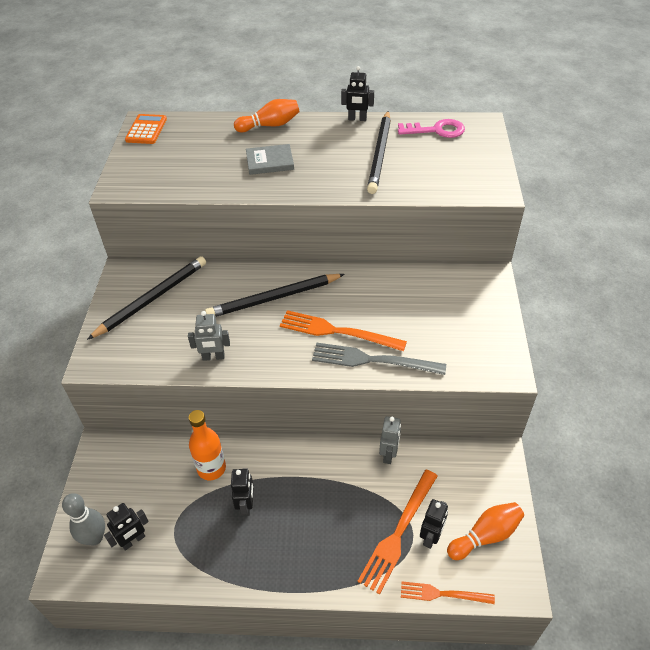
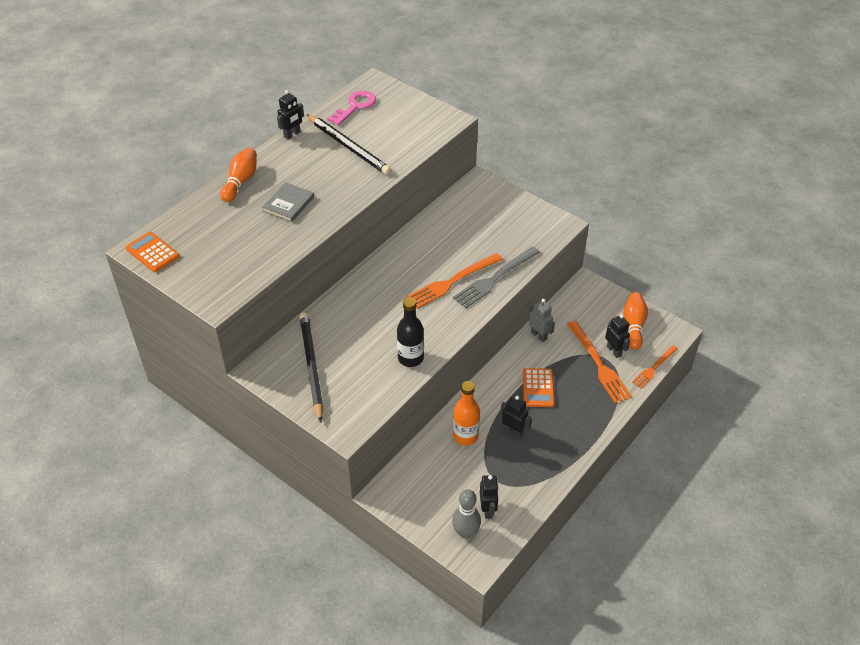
camera: 55 degrees left, 0 degrees up
grey robot [188,311,230,361] -> black bottle [397,297,424,367]
black pencil [205,274,345,317] -> none
none -> orange calculator [523,368,555,407]

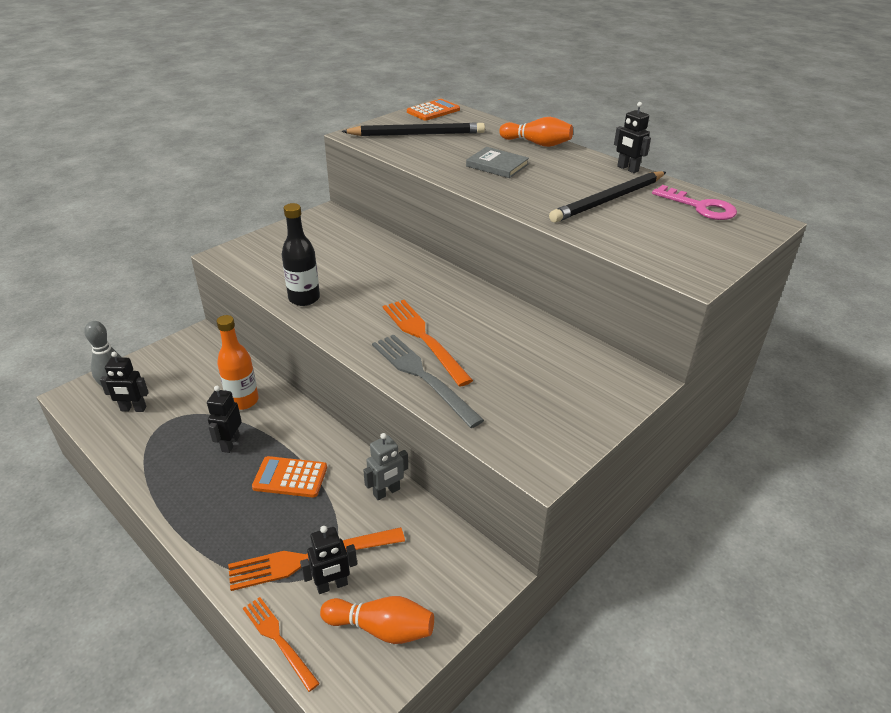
camera: 95 degrees right, 10 degrees down
black pencil [299,312,323,422] -> black pencil moved to [341,123,485,136]
black robot [500,396,532,438] -> black robot turned 150 degrees clockwise [207,386,242,453]

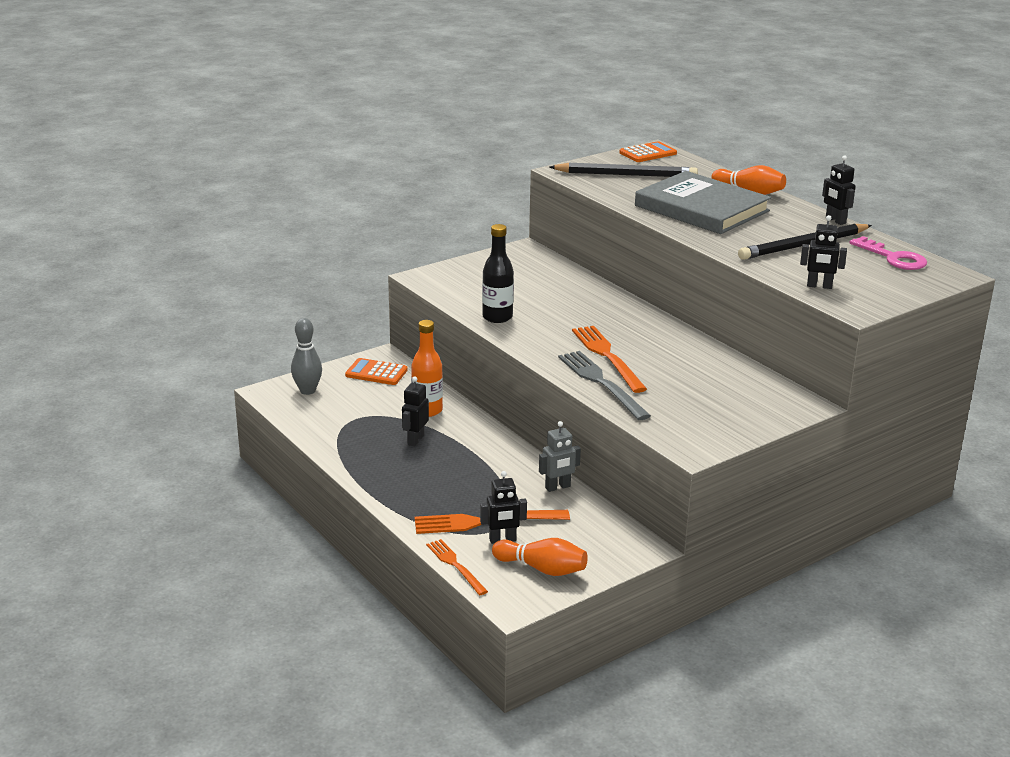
camera: 10 degrees right, 10 degrees down
black robot [100,352,149,412] -> black robot moved to [800,215,847,289]
orange calculator [252,456,327,497] -> orange calculator moved to [345,358,408,385]
grey book [466,147,529,178] -> grey book [635,171,771,234], size x2.10

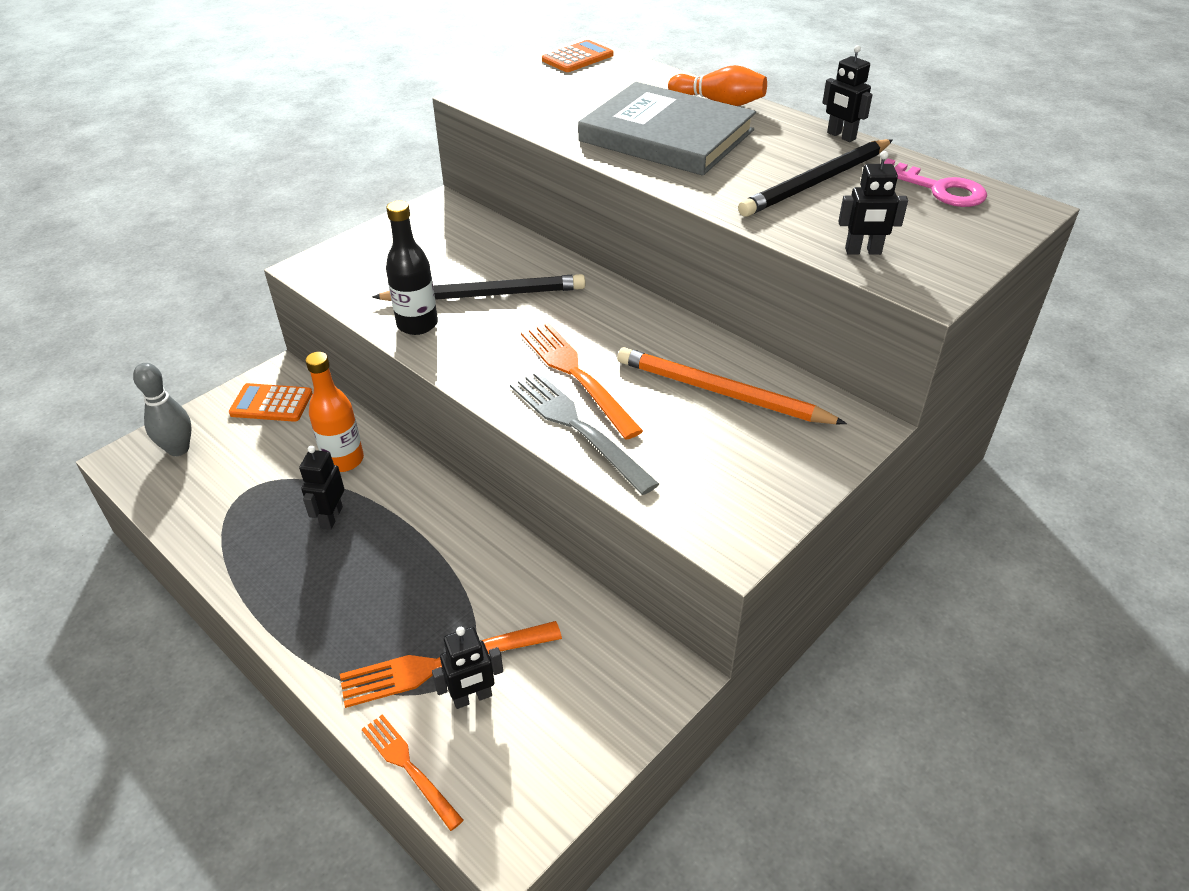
camera: 10 degrees left, 15 degrees up
orange bowling pin [492,538,588,576] -> none
grey robot [539,421,581,492] -> none
black pencil [549,163,698,177] -> black pencil moved to [372,274,586,301]
none -> orange pencil [617,347,847,424]

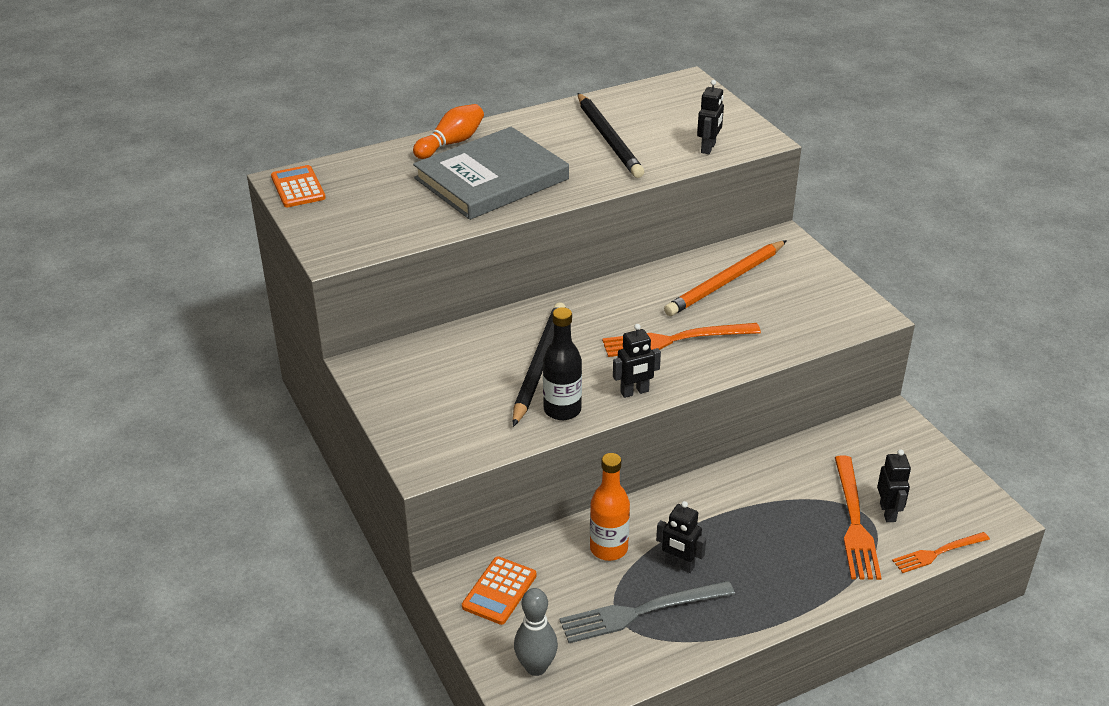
camera: 70 degrees left, 5 degrees down
grey fork [510,371,659,495] -> grey fork moved to [559,581,735,643]
black robot [822,45,873,142] -> black robot moved to [613,324,661,398]
pink key [884,159,987,207] -> none

